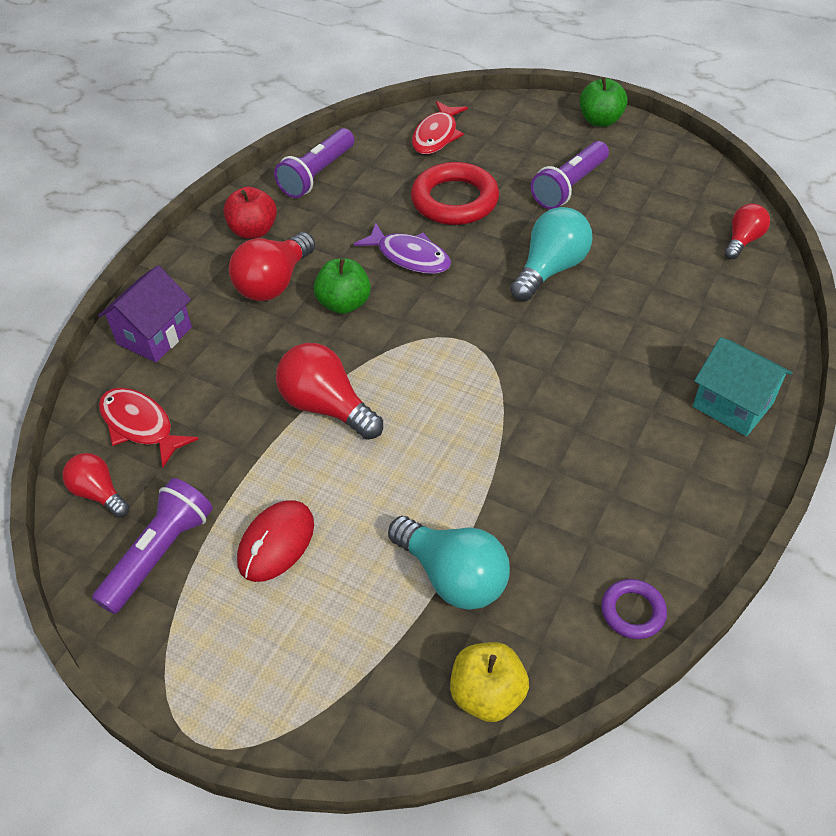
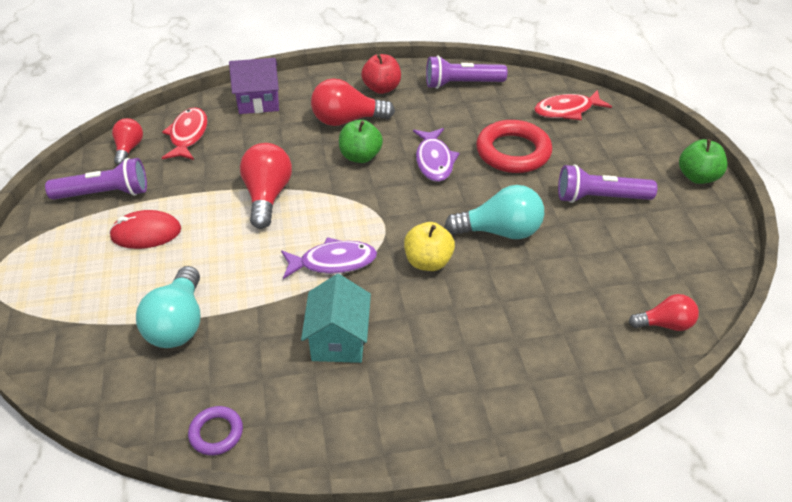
camera: 50 degrees right, 5 degrees down
yellow apple [450,642,529,722] -> yellow apple moved to [404,222,455,271]
turquoise house [693,337,793,436] -> turquoise house moved to [301,274,371,363]
none -> purple fish [281,237,377,279]

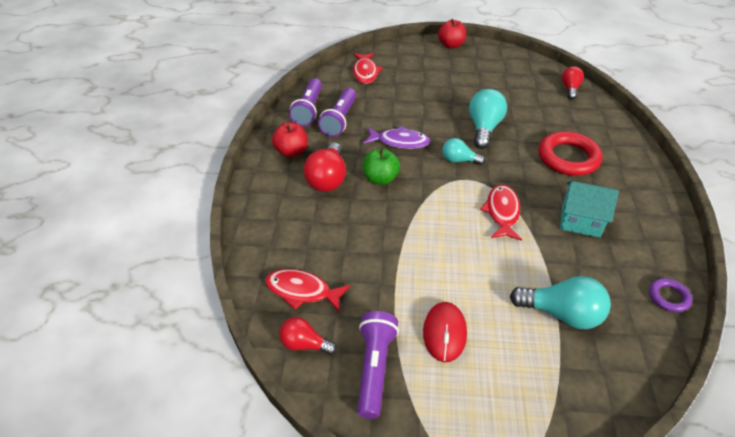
camera: 75 degrees left, 0 degrees up
purple house [229,58,279,114] -> none
red light bulb [240,143,292,229] -> none
purple fish [281,237,377,279] -> red fish [480,185,522,241]
yellow apple [404,222,455,271] -> none
red ring [476,120,552,173] -> red ring moved to [538,131,602,176]
purple flashlight [558,164,657,203] -> purple flashlight moved to [318,88,356,137]
green apple [679,139,727,184] -> red apple [438,19,466,49]
none -> turquoise light bulb [442,138,485,165]

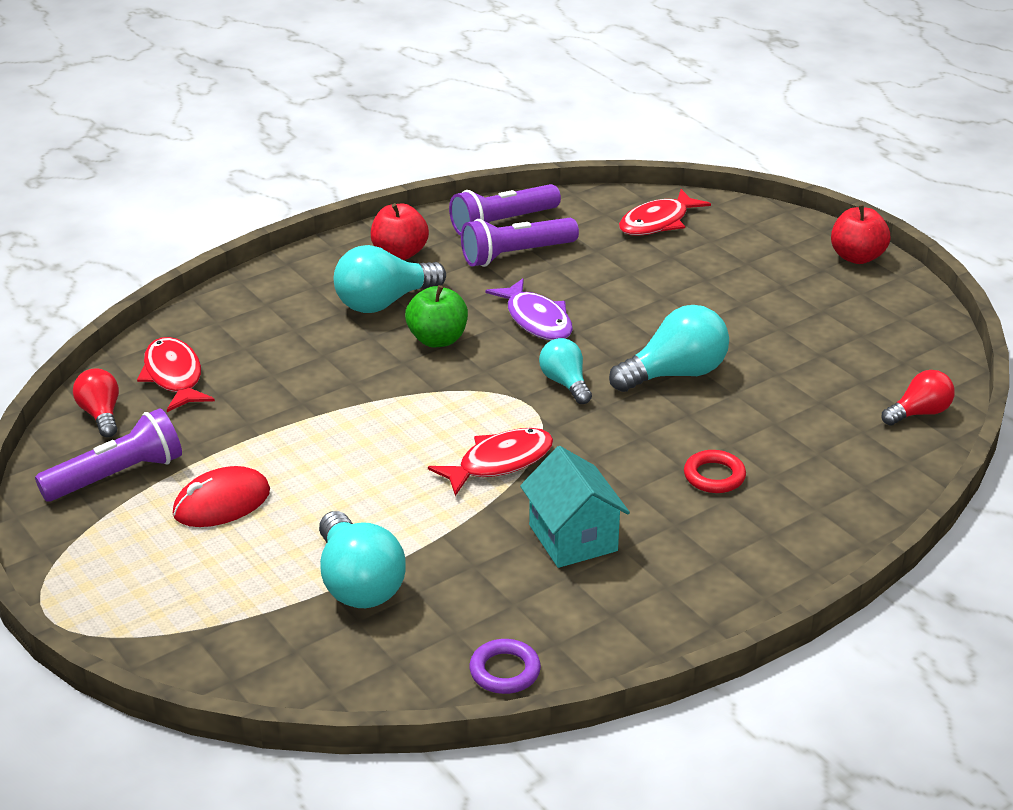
camera: 50 degrees right, 10 degrees down
red light bulb [303,142,346,192] -> turquoise light bulb [334,245,446,313]
red ring [538,131,602,176] -> red ring [684,450,746,493], size x0.51

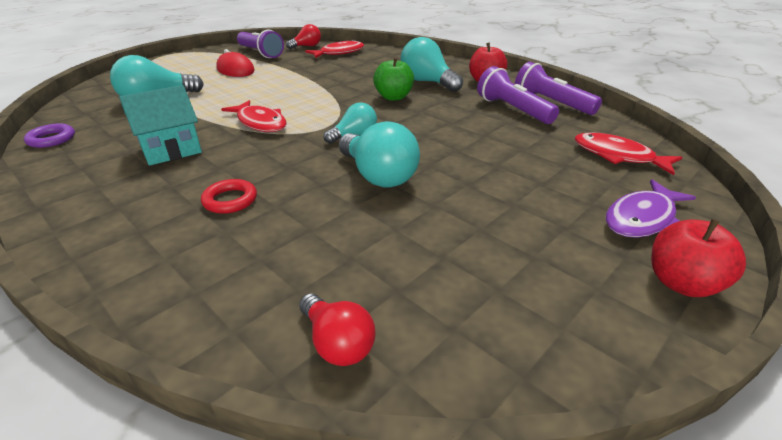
camera: 80 degrees right, 0 degrees up
purple fish [486,279,573,340] -> purple fish moved to [606,179,696,238]

